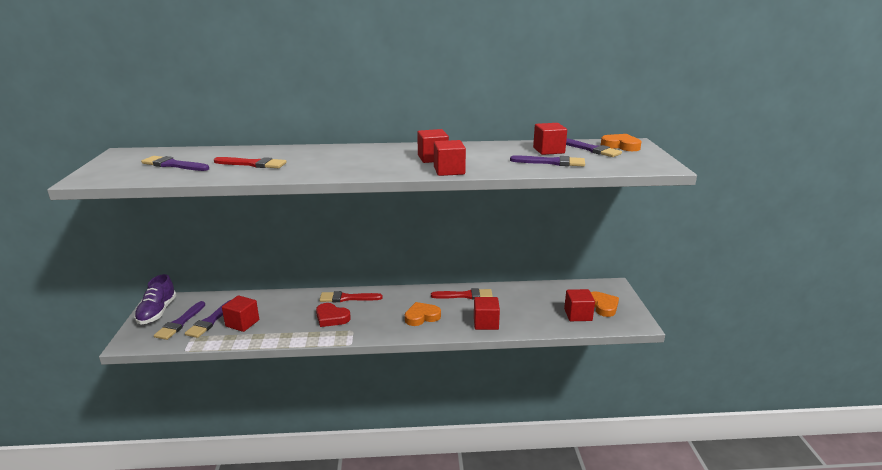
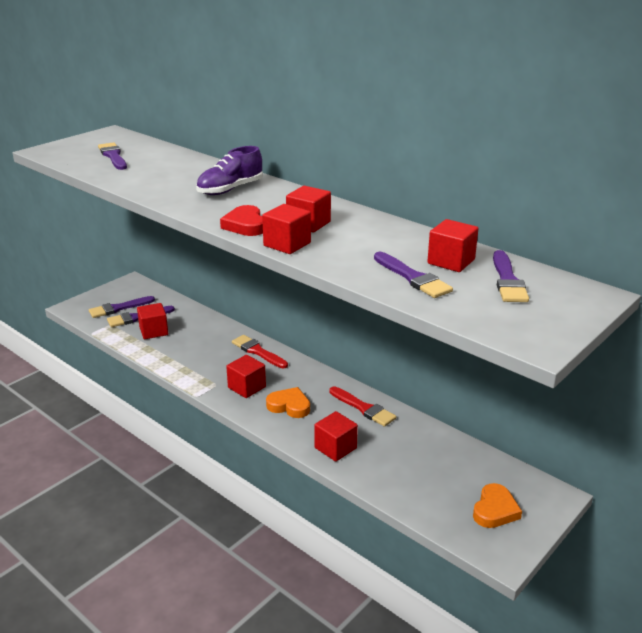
camera: 45 degrees right, 5 degrees up
purple shoe [134,274,177,324] -> purple shoe moved to [196,146,263,195]
red brush [214,157,286,168] -> none
red heart [316,303,351,327] -> red heart moved to [220,205,263,236]
red cube [564,289,595,321] -> red cube moved to [226,355,266,398]
orange heart [601,134,641,151] -> none

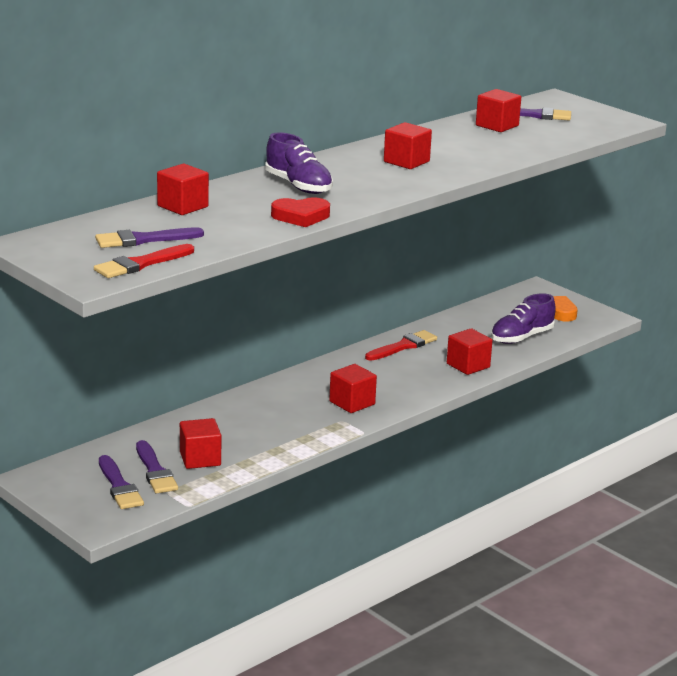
camera: 85 degrees left, 5 degrees down
red heart [220,205,263,236] -> red heart moved to [271,197,330,227]
red brush [232,335,288,368] -> red brush moved to [94,244,194,278]
red cube [262,204,311,254] -> red cube moved to [157,164,209,215]
orange heart [266,387,310,418] -> none
purple brush [374,252,453,298] -> none
none -> purple shoe [491,293,556,344]

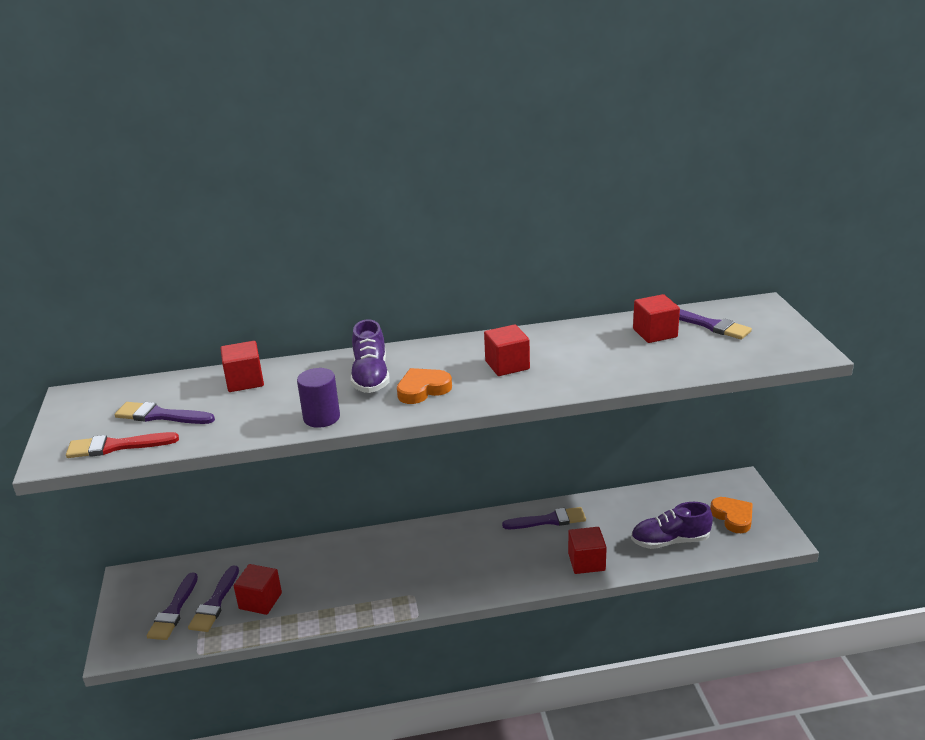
camera: 35 degrees right, 5 degrees up
red heart [271,197,330,227] -> purple cylinder [297,368,340,428]
red cube [329,364,377,413] -> none
red brush [365,330,437,361] -> purple brush [502,507,586,529]
none -> orange heart [397,368,452,404]

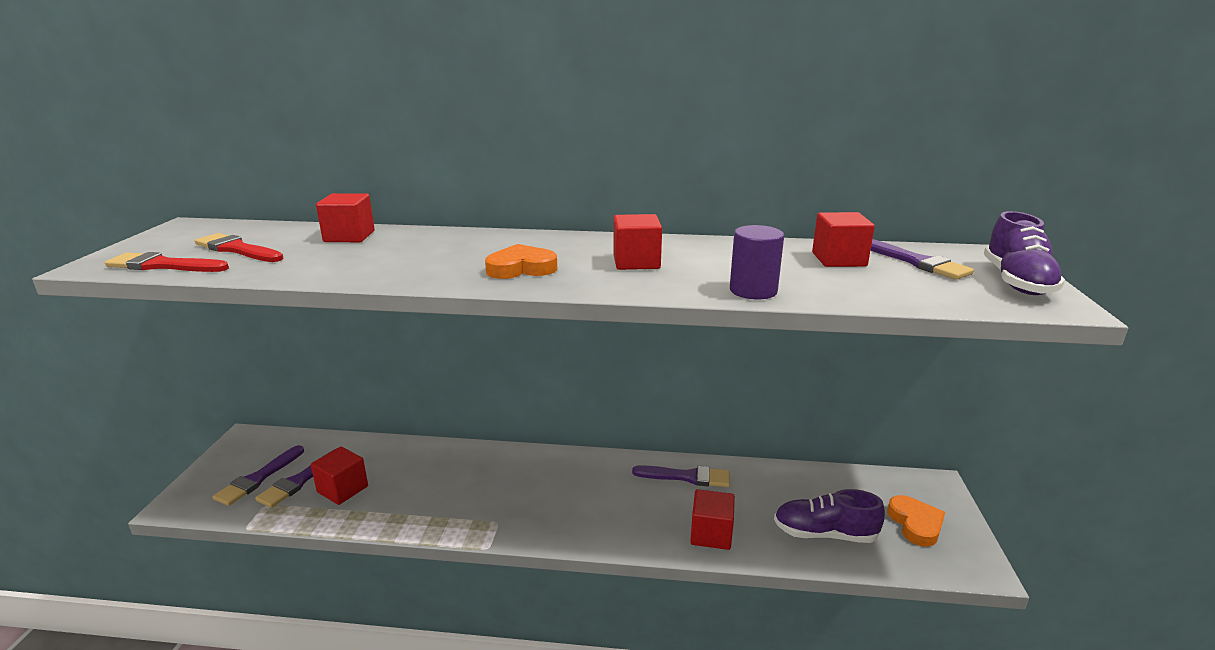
camera: 15 degrees right, 5 degrees down
purple brush [115,402,215,424] -> red brush [195,233,284,262]
purple cylinder [297,368,340,428] -> purple cylinder moved to [730,225,784,300]
purple shoe [351,319,390,393] -> purple shoe moved to [984,211,1065,295]

